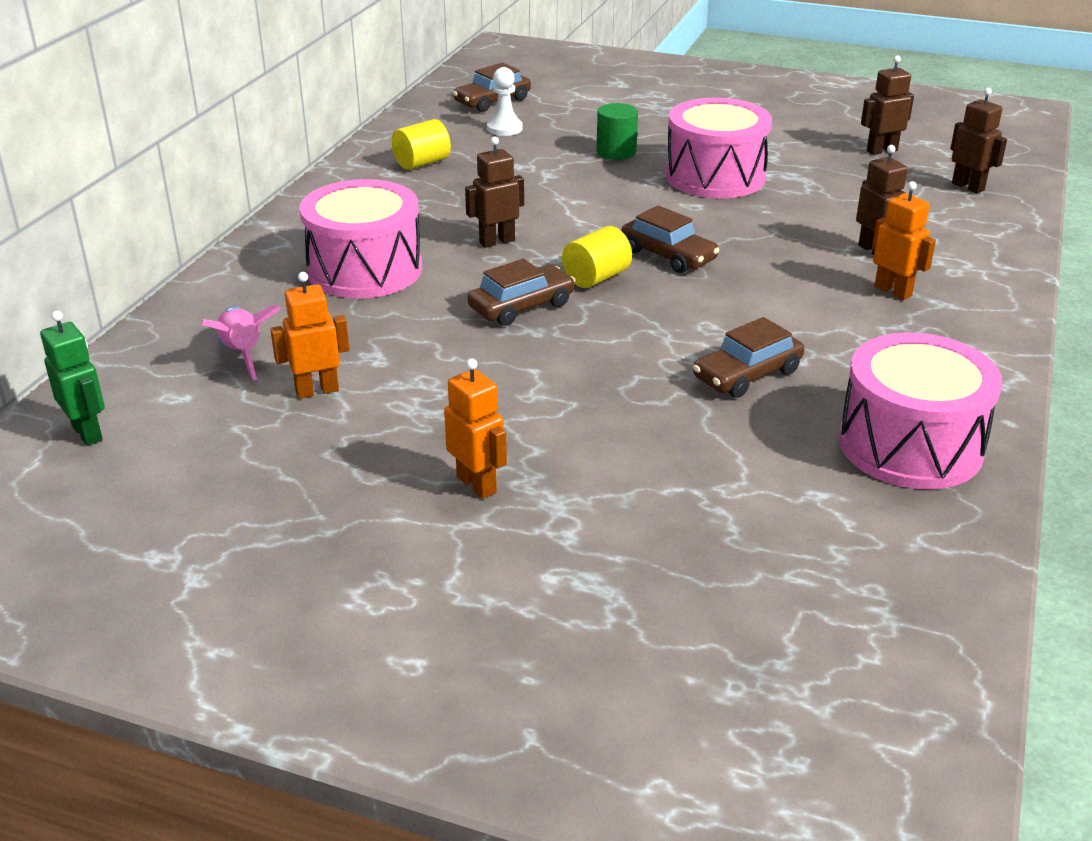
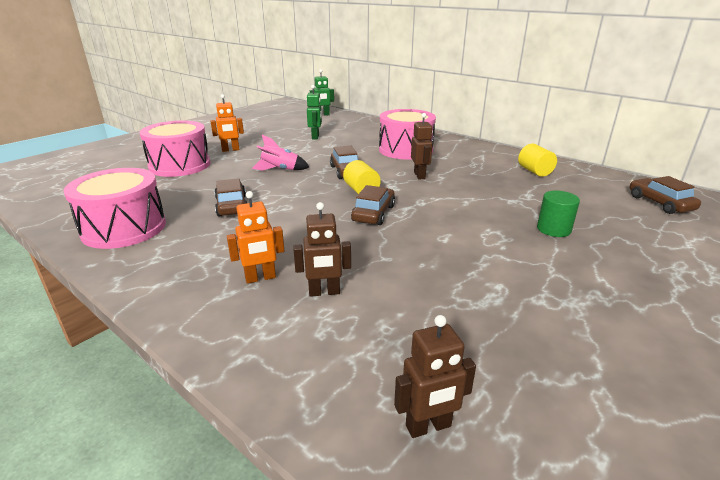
camera: 110 degrees right, 5 degrees down
pink rocket [202,305,281,380] -> pink rocket moved to [252,135,309,171]
orange robot [270,272,349,399] -> green robot [307,85,322,139]
white pawn [487,67,523,136] -> none
brown car [621,205,719,273] -> brown car turned 135 degrees clockwise [351,185,395,225]
pink drum [665,98,772,198] -> pink drum moved to [139,120,211,177]
brown robot [861,55,914,155] -> none

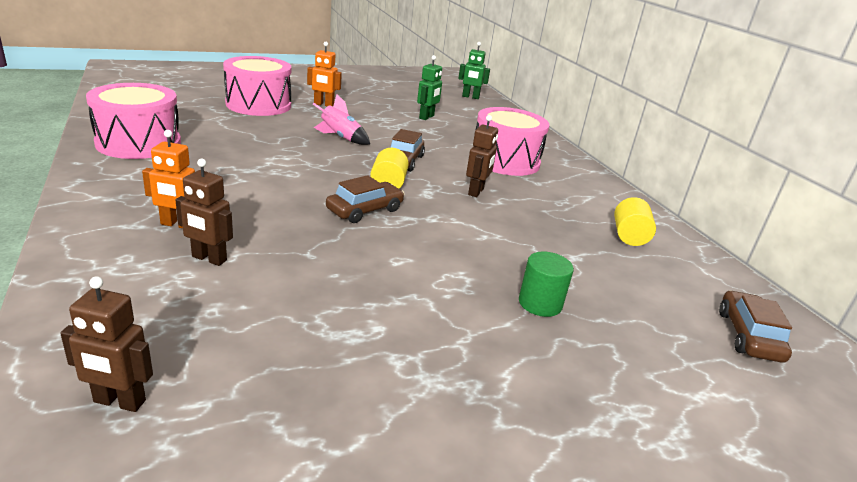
camera: 25 degrees right, 0 degrees up
brown car [214,178,247,217] -> none

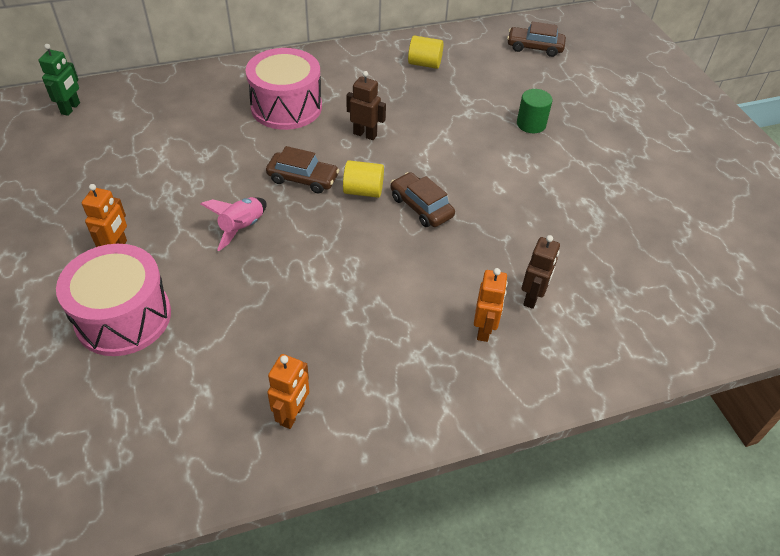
camera: 85 degrees left, 20 degrees up
brown robot [60,276,153,412] -> none
pink drum [86,83,181,159] -> orange robot [267,354,309,429]
green robot [417,55,442,120] -> none

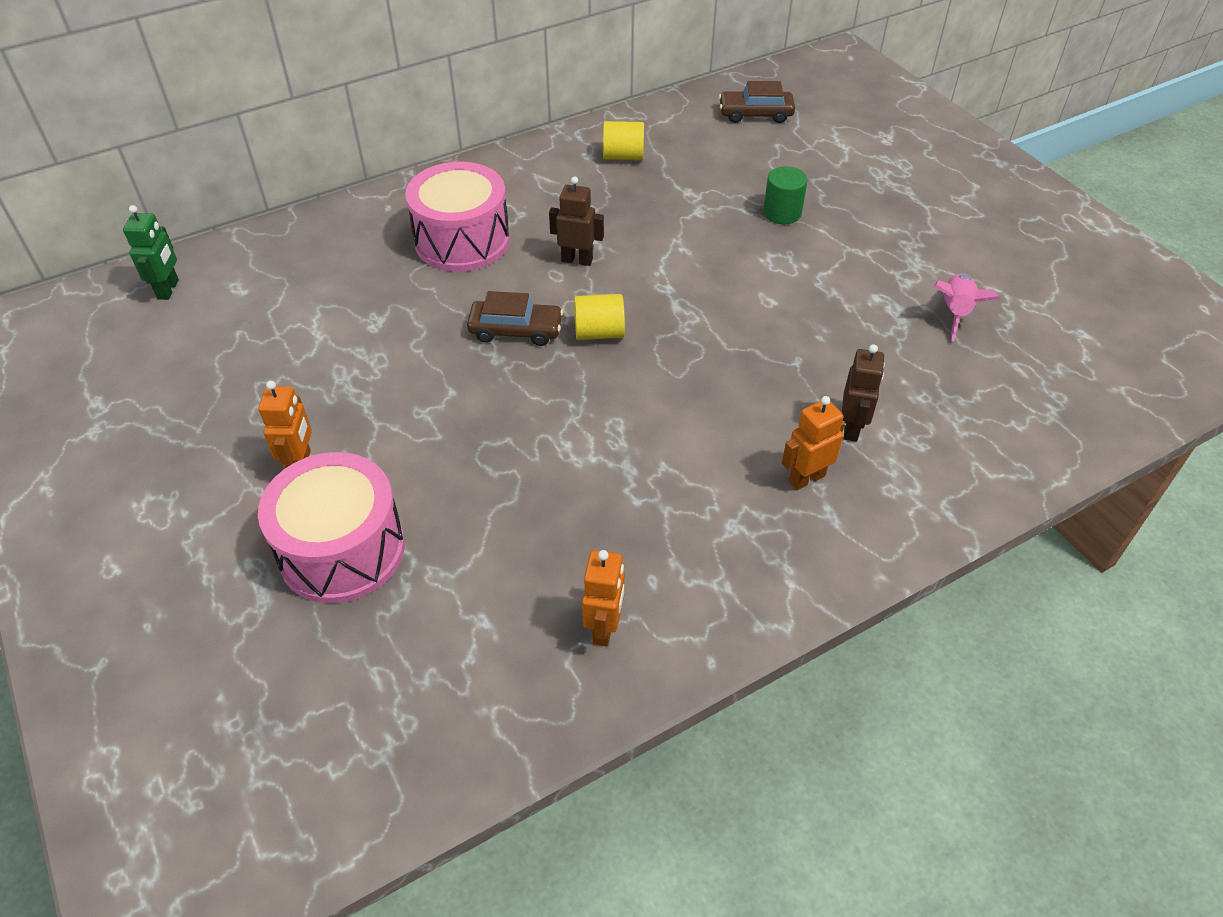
camera: 10 degrees left, 0 degrees up
pink rocket [201,197,267,251] -> pink rocket moved to [934,274,1000,342]
brown car [391,172,455,227] -> none
orange robot [474,268,508,342] -> orange robot turned 120 degrees counterclockwise [782,396,845,490]

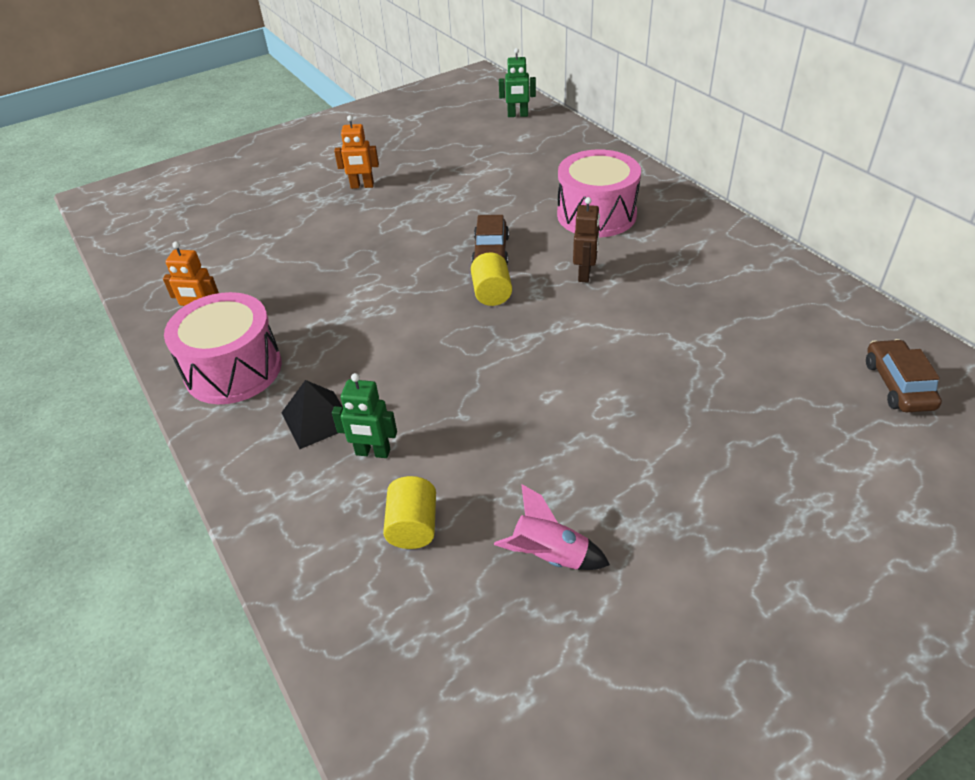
camera: 90 degrees right, 5 degrees down
pink drum [258,452,405,603] -> pink drum moved to [164,292,282,404]
yellow cylinder [603,121,644,160] -> yellow cylinder moved to [383,476,436,549]
green cylinder [763,166,807,224] -> none
orange robot [782,396,845,490] -> black pyramid [281,380,343,449]
brown robot [842,344,885,442] -> green robot [332,373,397,458]

